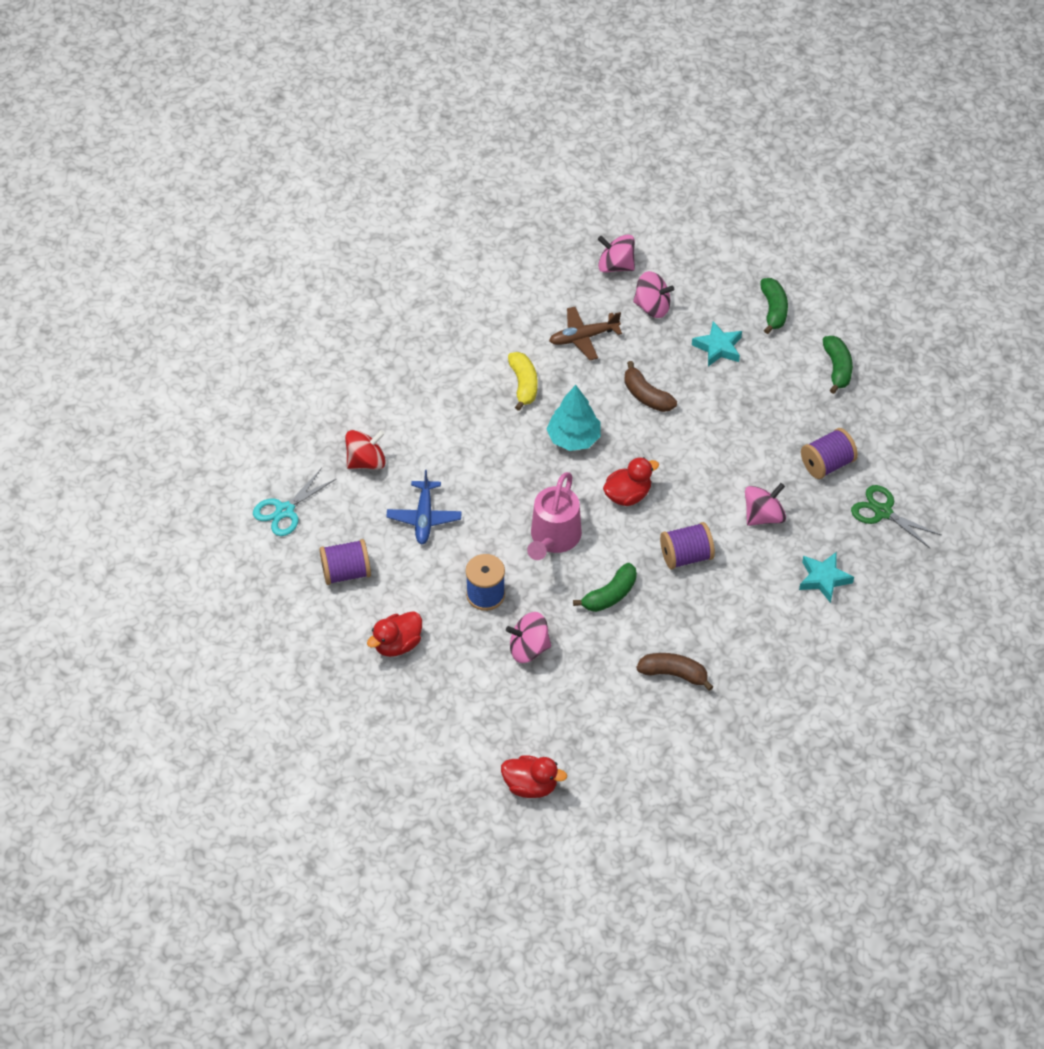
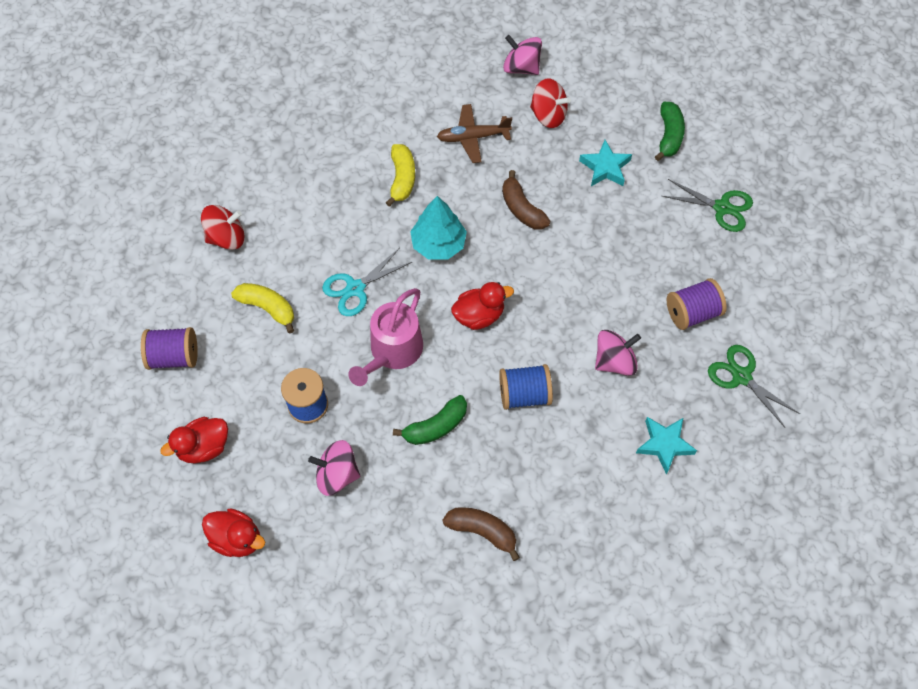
camera: 10 degrees right, 10 degrees up
turquoise scissors [253,468,336,536] -> turquoise scissors moved to [322,249,412,316]
blue plane [386,470,462,544] -> yellow banana [231,283,294,333]
red duck [501,755,567,798] -> red duck moved to [202,508,265,557]
pink spinning top [633,271,674,318] -> red spinning top [530,79,571,128]
purple spool [660,522,715,569] -> blue spool [499,364,553,410]
green banana [823,336,853,394] -> green scissors [662,179,753,232]

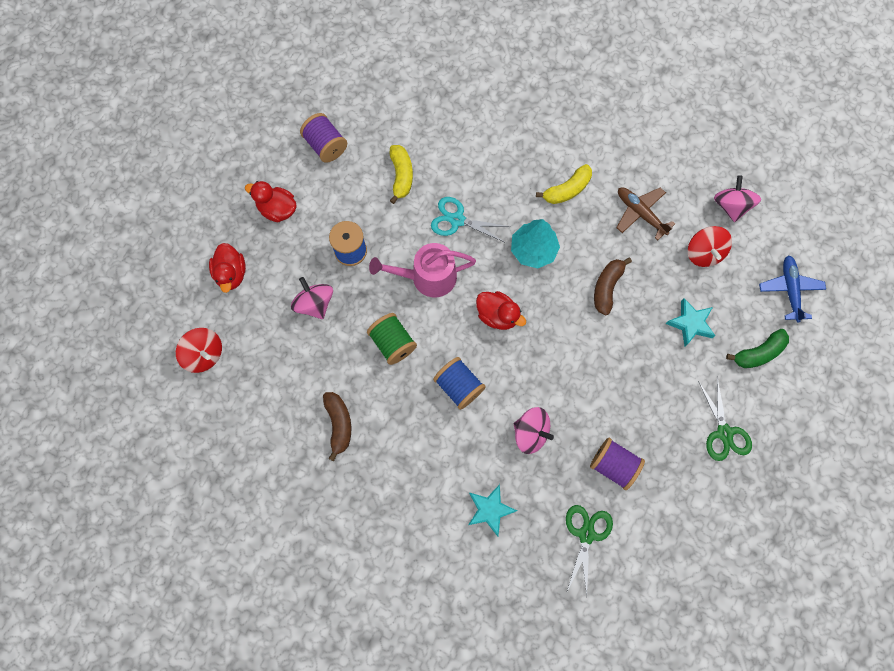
camera: 55 degrees right, 10 degrees up
red spinning top [201,205,245,250] -> red spinning top moved to [176,328,222,373]
green banana [393,395,467,445] -> green spool [367,313,417,365]
none -> blue plane [759,255,826,322]

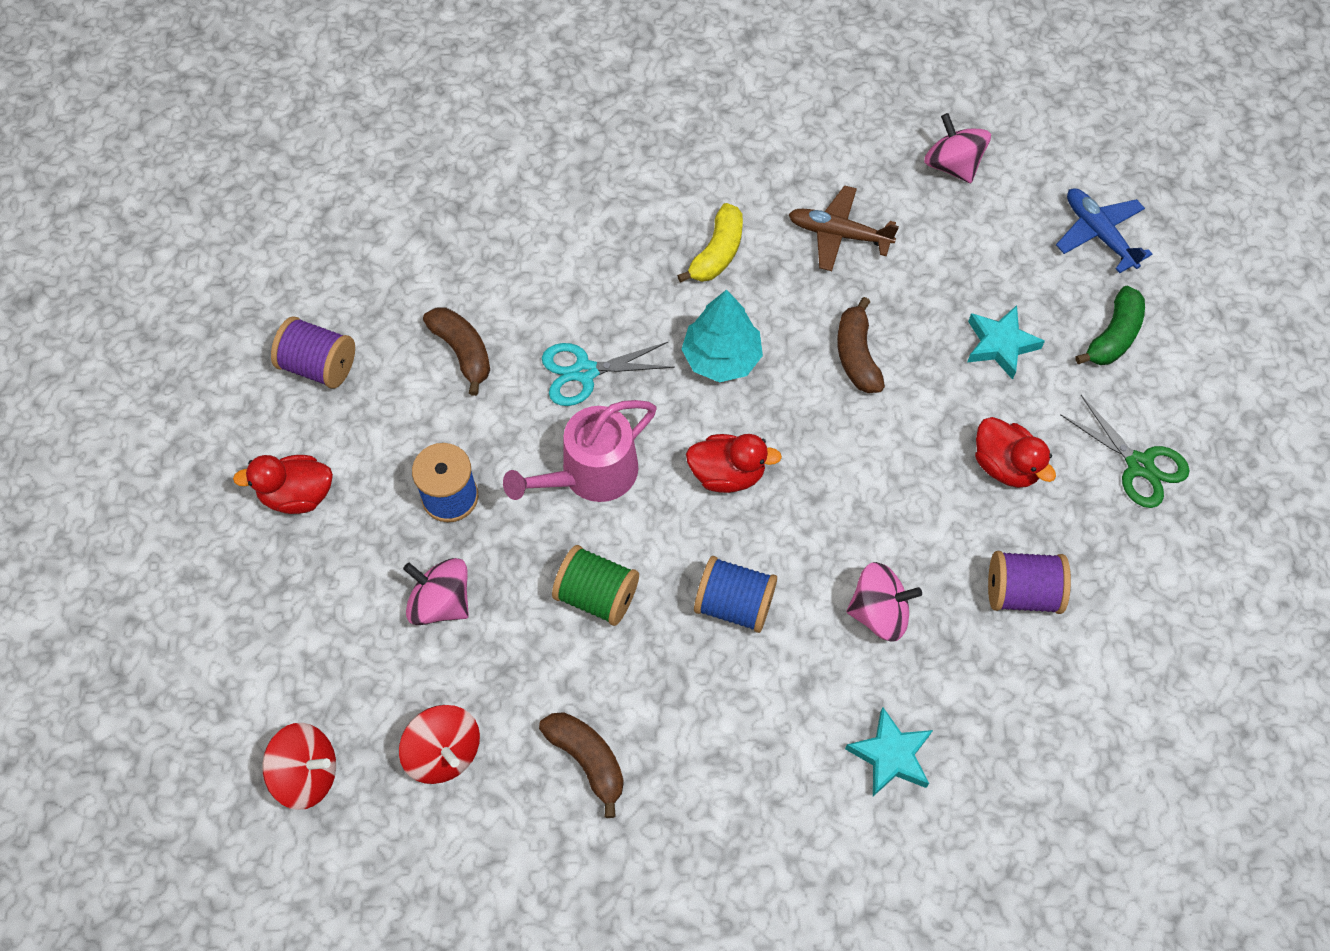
camera: 30 degrees left, 10 degrees down
red duck [209,243,246,293] -> red duck moved to [975,417,1056,488]
yellow banana [390,145,413,204] -> brown banana [423,308,490,396]
green scissors [566,505,613,595] -> none
red spinning top [688,226,732,267] -> red spinning top moved to [399,705,480,784]

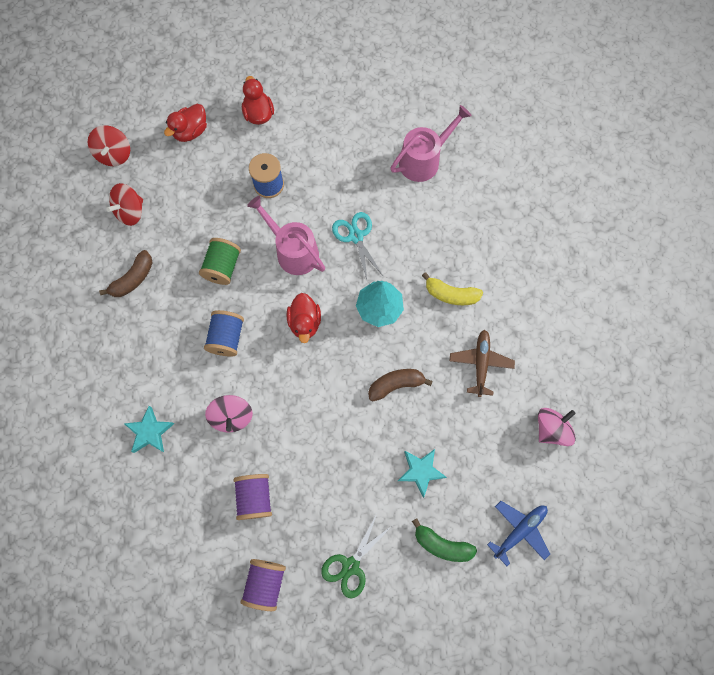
camera: 80 degrees right, 10 degrees up
purple spool [271,316,355,388] -> purple spool moved to [241,559,286,611]
pink spinning top [403,558,469,625] -> none
brown banana [423,308,490,396] -> none
red duck [975,417,1056,488] -> red duck moved to [164,104,207,142]
none -> pink watering can [391,105,472,182]

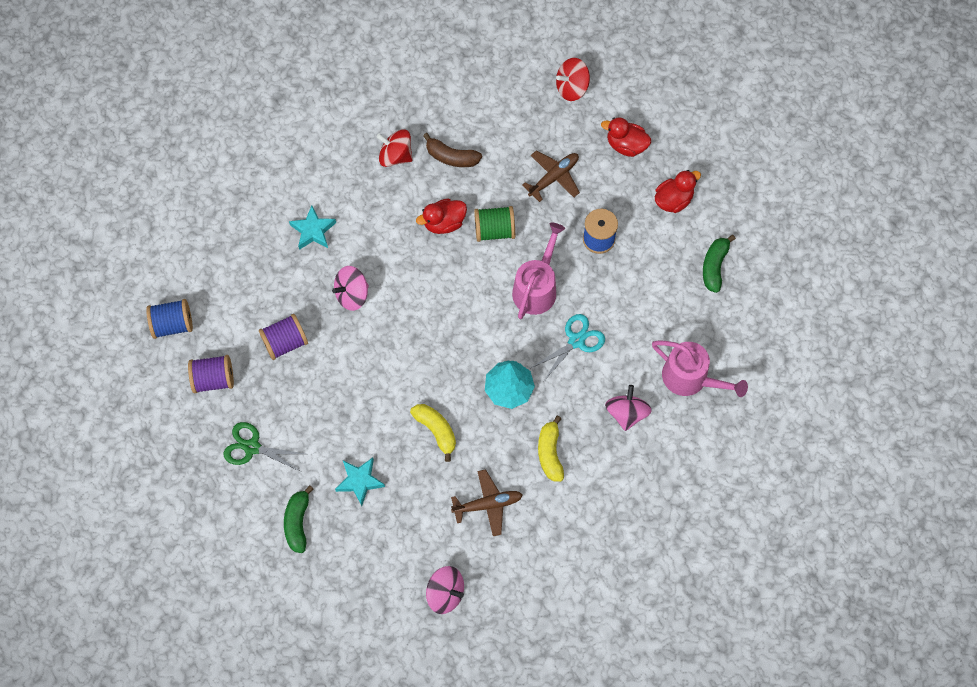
camera: 70 degrees right, 5 degrees down
red spinning top [106,183,143,226] -> red spinning top moved to [376,129,413,167]
blue spool [204,310,244,357] -> blue spool moved to [146,299,193,339]
red duck [287,293,321,343] -> red duck moved to [416,199,467,234]
brown banana [368,369,433,401] -> yellow banana [410,404,456,462]
blue plane [487,501,550,566] -> none
none -> brown plane [522,150,580,202]
none -> pink spinning top [605,385,652,431]
none -> green banana [703,235,736,293]

